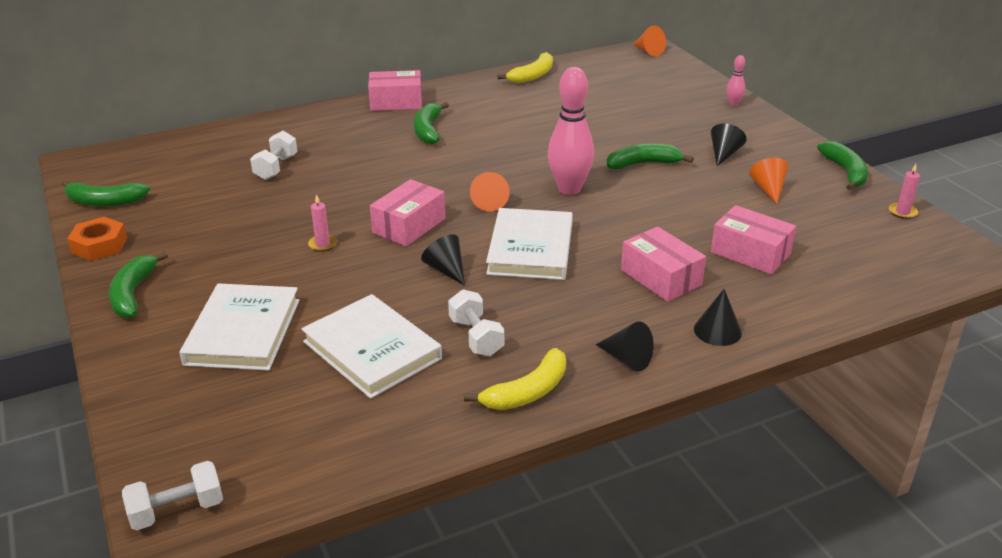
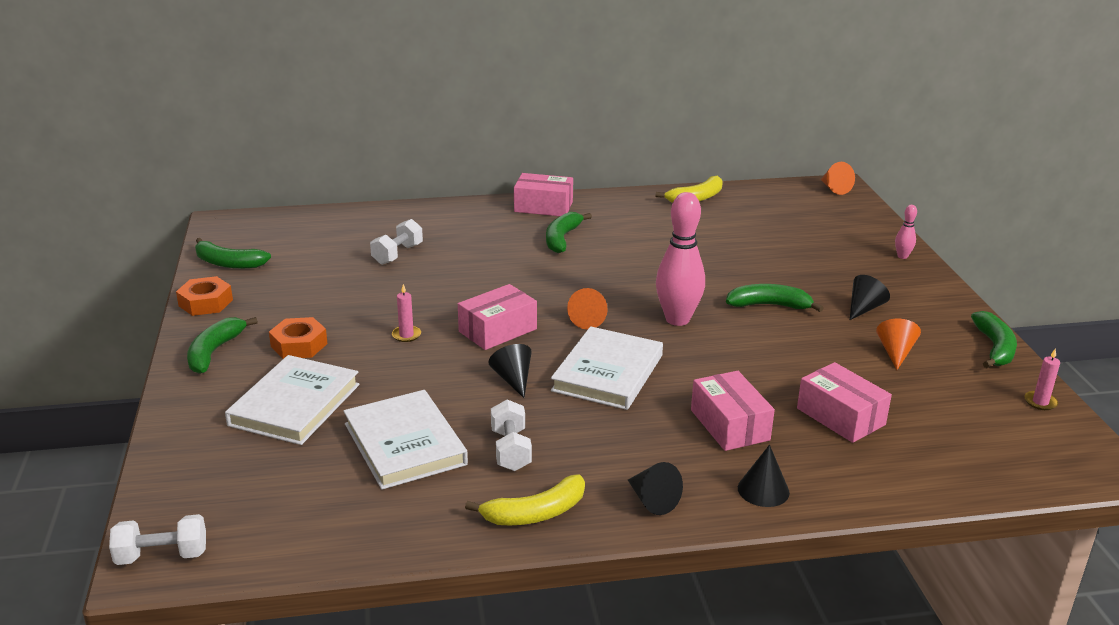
camera: 15 degrees right, 5 degrees down
none -> orange nut [269,317,328,359]

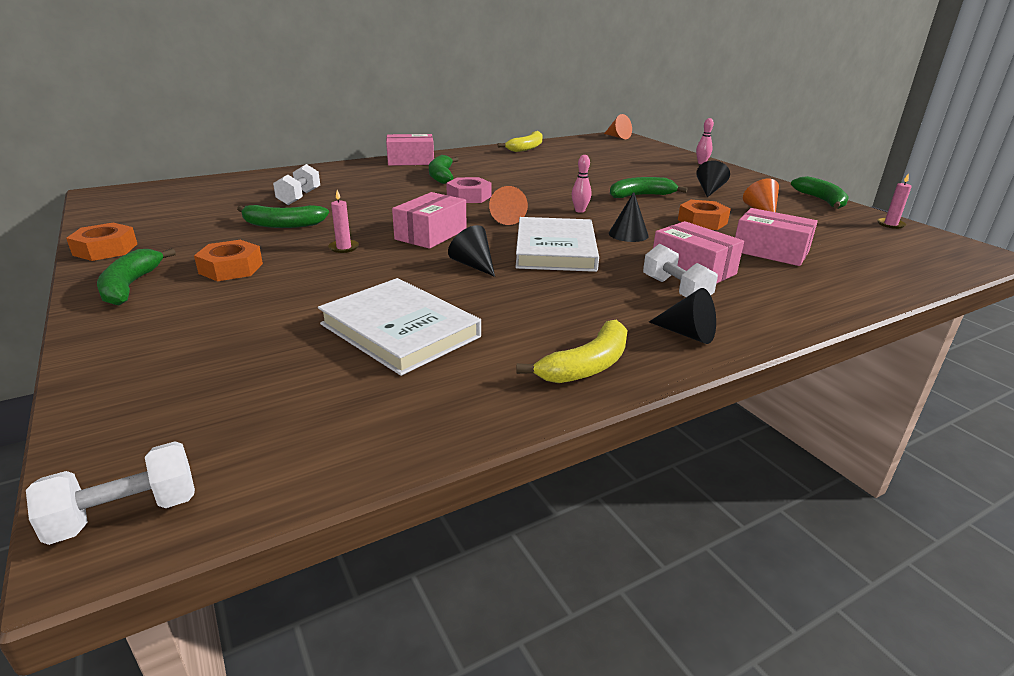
camera: 20 degrees left, 0 degrees up
green banana [195,238,271,269] -> green banana moved to [237,205,329,228]
white book [225,355,360,445] -> none
white dumbbell [491,399,532,471] -> white dumbbell moved to [643,244,718,297]
pink bowling pin [656,192,705,326] -> pink bowling pin [572,155,591,213], size x0.46
black cone [738,445,790,507] -> black cone moved to [609,192,649,242]
none -> pink nut [446,177,492,203]
none -> orange nut [678,200,731,230]

